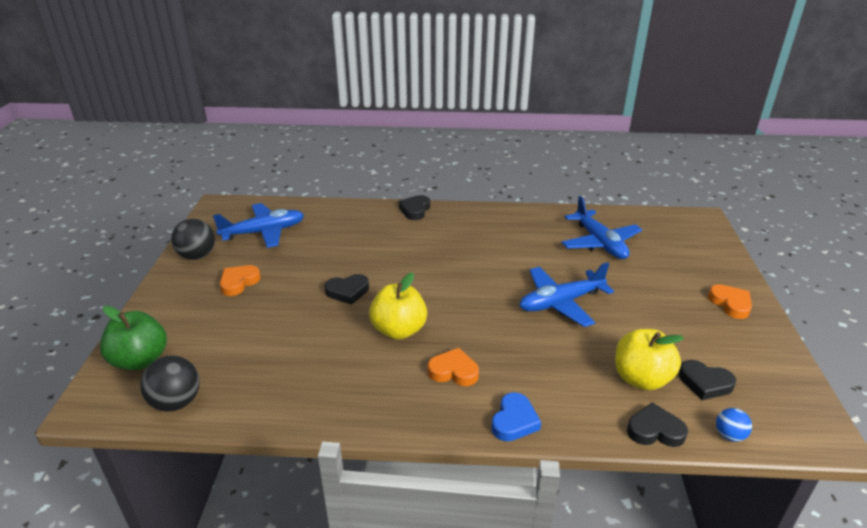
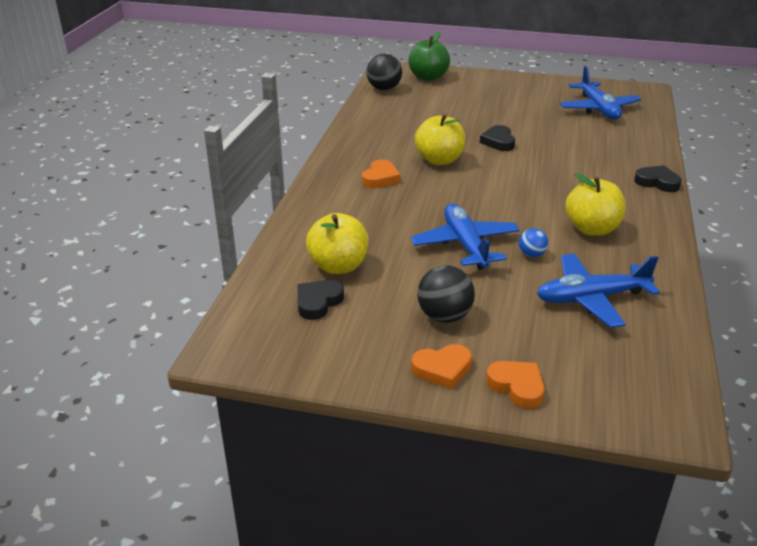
camera: 100 degrees right, 0 degrees up
black ball [171,219,215,260] -> black ball moved to [417,265,475,323]
orange heart [220,265,261,296] -> orange heart moved to [486,361,545,409]
blue heart [491,392,541,441] -> none
black heart [627,403,688,447] -> none
blue ball [716,408,752,442] -> blue ball moved to [519,228,548,257]
none -> yellow apple [566,173,626,236]

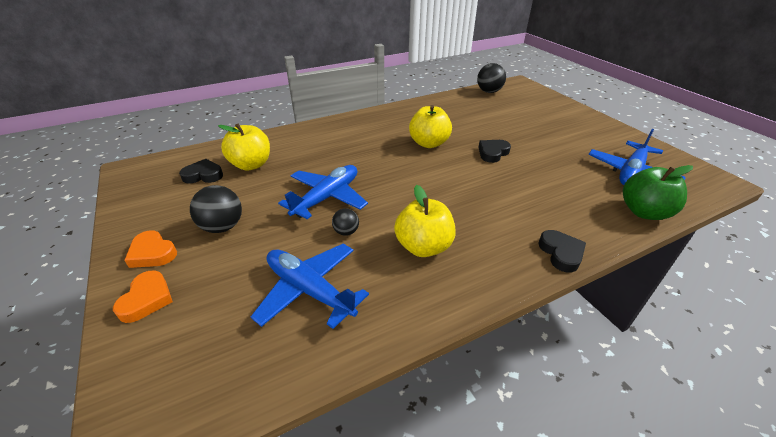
camera: 50 degrees right, 5 degrees up
orange heart [362,160,400,188] -> none
green apple [408,31,450,81] -> green apple moved to [623,165,693,220]
blue ball [519,228,548,257] -> black ball [332,208,359,236]

